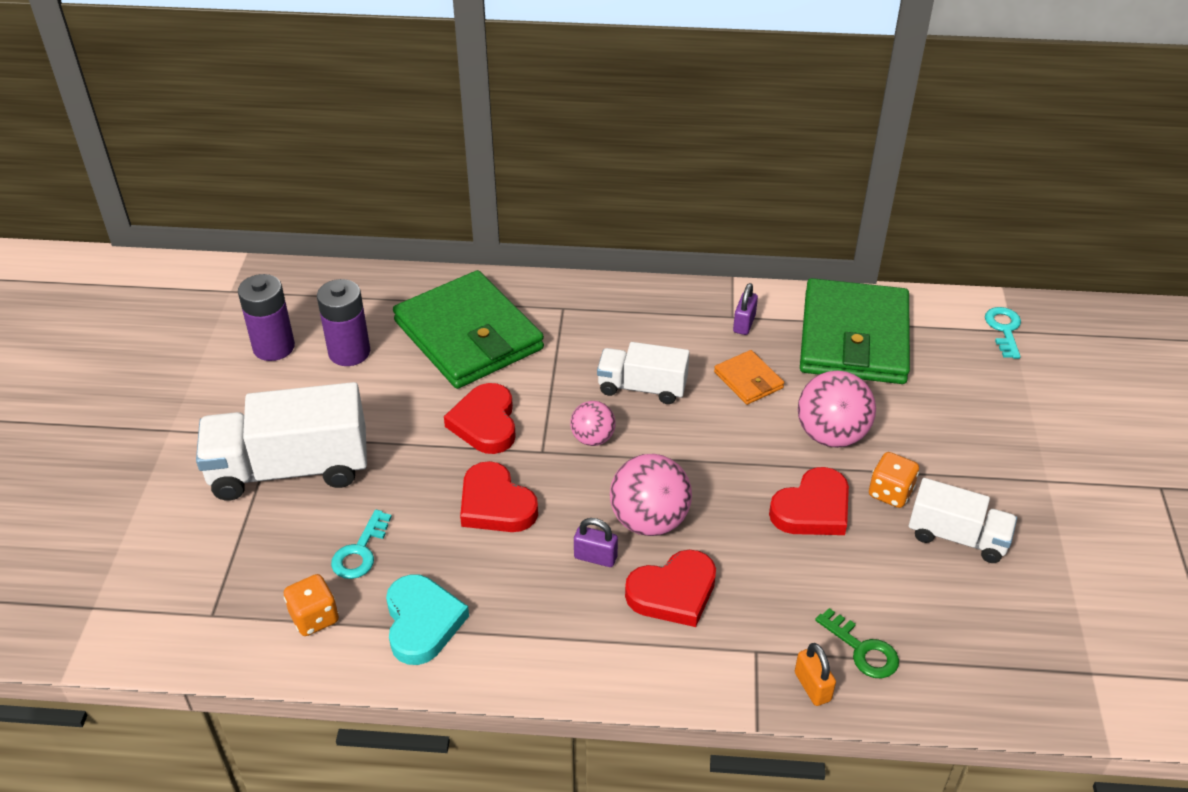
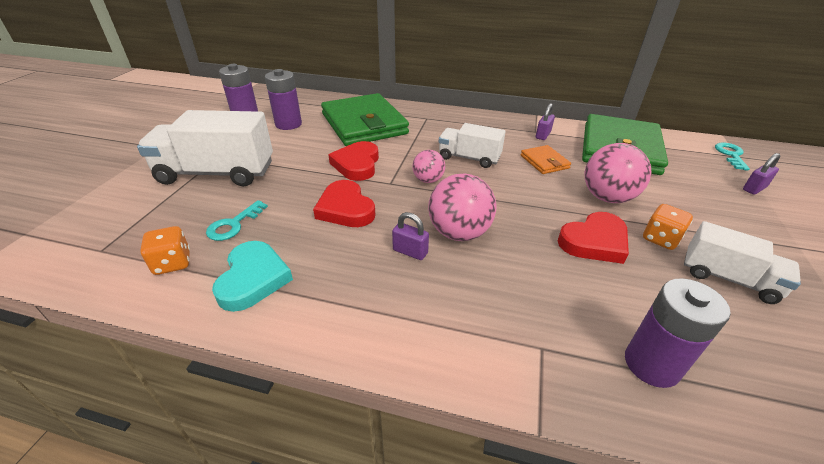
camera: 10 degrees right, 5 degrees down
red heart [625,550,716,627] -> none
orange padlock [795,643,836,706] -> none
green key [815,608,899,679] -> purple battery [625,278,731,388]
none -> purple padlock [743,153,780,195]

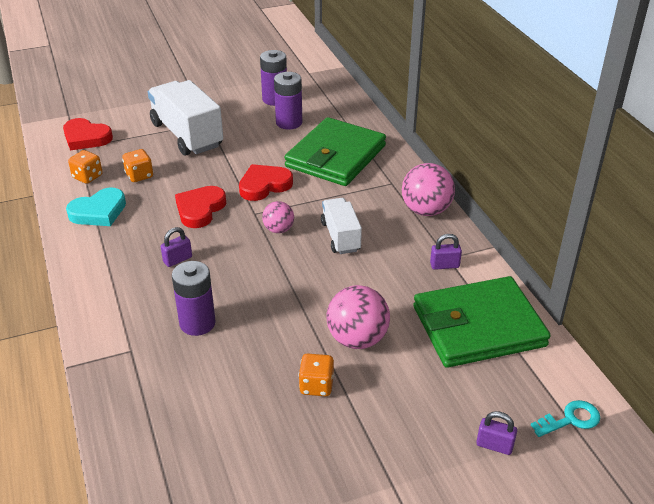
camera: 55 degrees right, 0 degrees up
turquoise key [206,200,268,241] -> orange dice [122,149,153,182]
purple padlock [392,212,429,260] -> purple padlock turned 60 degrees clockwise [161,227,192,267]
pink ball [428,174,496,241] -> pink ball moved to [402,163,455,216]
orange wallet [521,145,571,174] -> none
red heart [558,212,629,264] -> red heart moved to [63,118,113,151]
purple battery [625,278,731,388] -> purple battery moved to [172,261,216,336]
white truck [684,221,801,304] -> none

